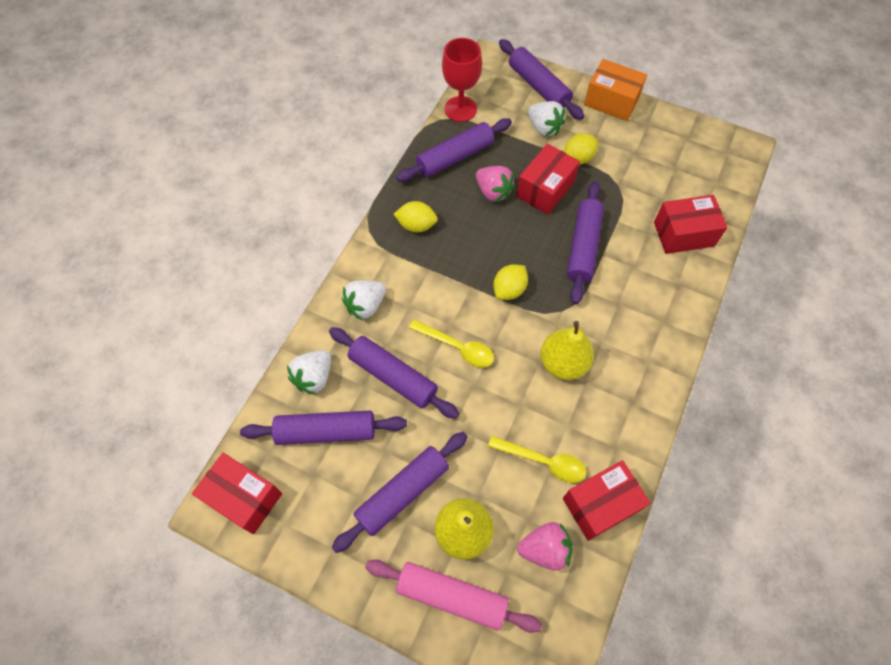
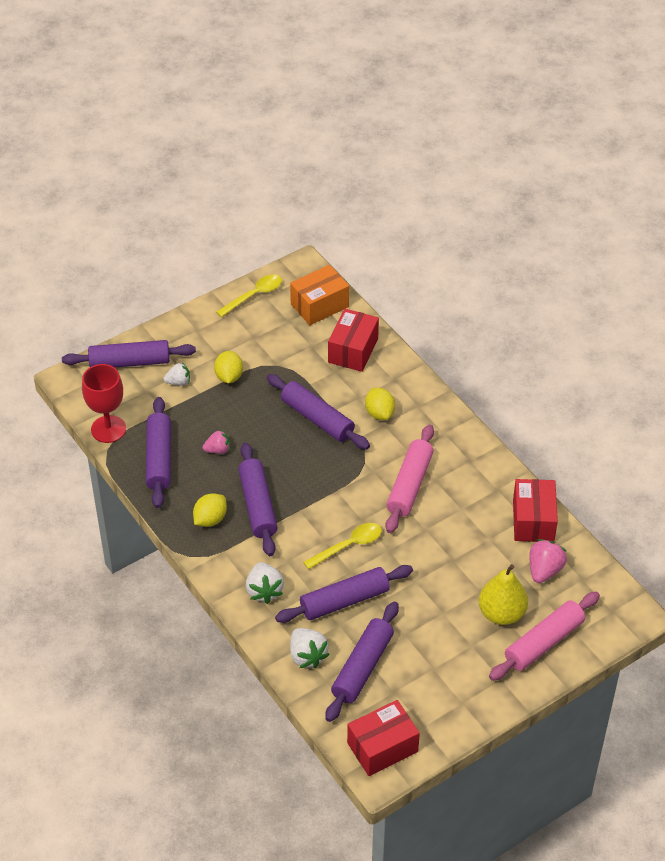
camera: 60 degrees left, 15 degrees down
purple rolling pin [332,432,468,553] -> purple rolling pin moved to [238,442,278,556]
pink strawberry [476,166,515,203] -> pink strawberry [203,430,230,454], size x0.66
yellow spoon [488,436,586,483] -> yellow spoon moved to [216,275,282,317]
yellow lemon [493,264,528,300] -> yellow lemon moved to [365,388,395,420]
red box [516,143,580,215] -> none
white strawberry [528,101,566,136] -> white strawberry [164,362,190,386], size x0.66
yellow pear [540,321,594,380] -> pink rolling pin [385,424,434,533]
orange box [584,59,647,121] -> orange box moved to [290,265,349,325]

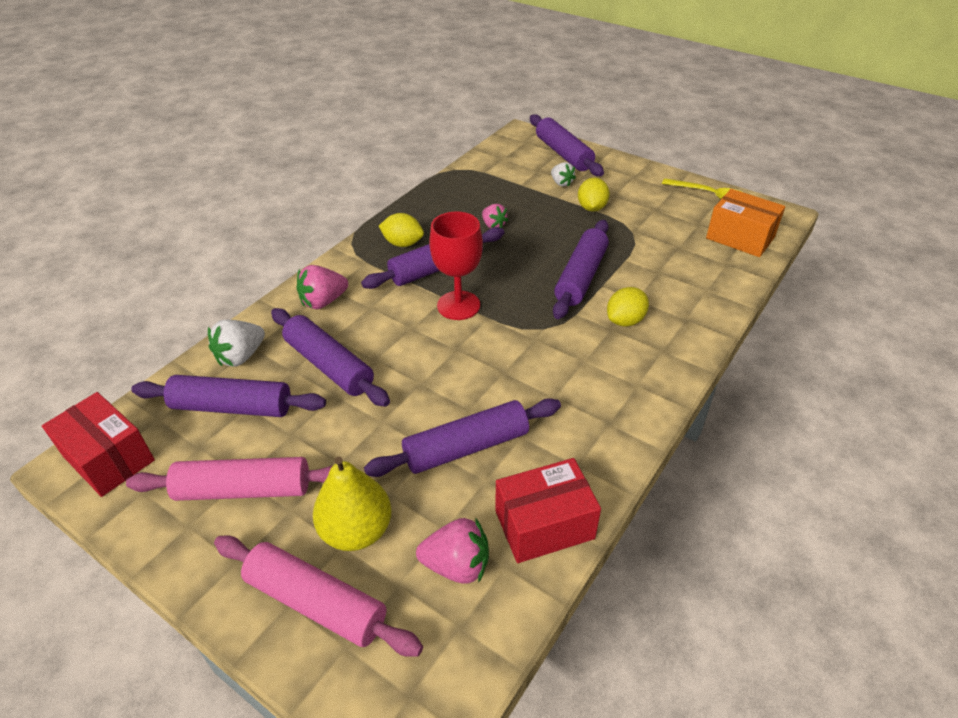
camera: 70 degrees right, 5 degrees down
red goblet [82,364,126,443] -> red goblet moved to [429,212,483,320]
purple rolling pin [146,397,171,508] -> purple rolling pin moved to [364,398,561,477]
yellow lemon [214,351,243,383] -> yellow lemon turned 60 degrees counterclockwise [578,178,610,212]
white strawberry [246,562,284,604] -> pink strawberry [297,265,348,309]
yellow spoon [303,523,382,570] -> none
red box [328,309,379,372] -> none
pink rolling pin [385,424,434,533] -> pink rolling pin moved to [126,457,332,501]

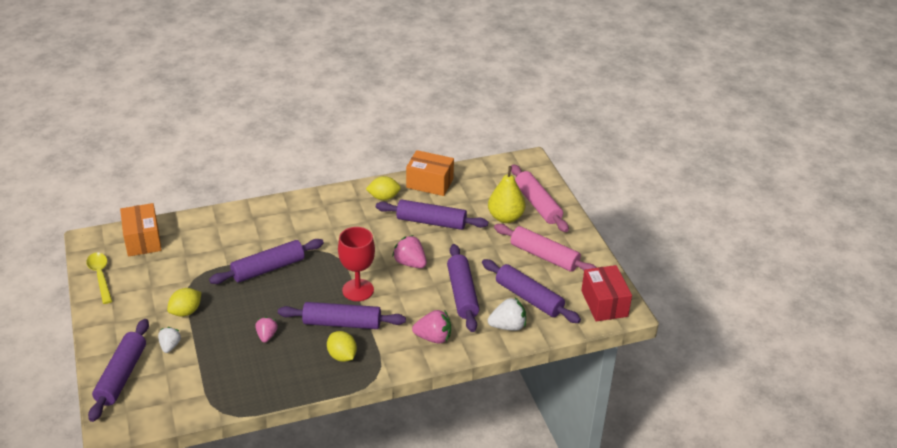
camera: 145 degrees left, 5 degrees down
pink strawberry [416,517,489,584] -> pink strawberry moved to [392,235,427,268]
red box [495,458,601,563] -> orange box [406,150,454,196]
yellow lemon [607,287,649,327] -> yellow lemon moved to [366,176,401,200]

